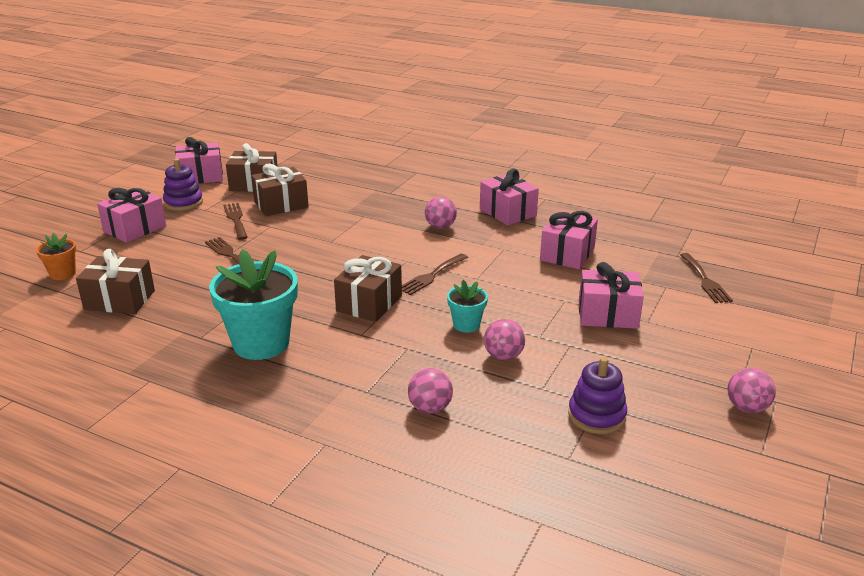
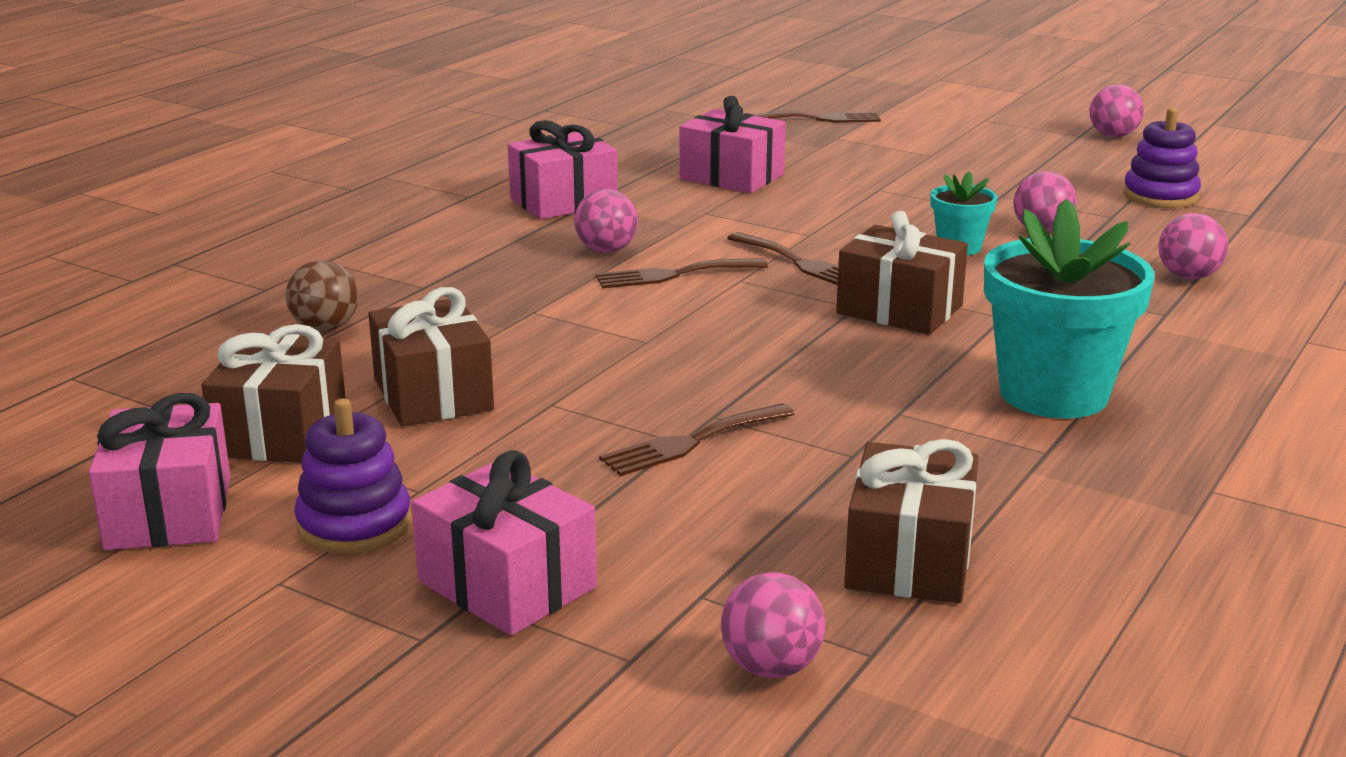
camera: 85 degrees left, 5 degrees down
orange flower pot [36,233,77,280] -> pink ball [721,572,826,678]
brown fork [224,203,248,240] -> brown fork moved to [596,258,768,289]
pink gift [579,262,644,329] -> none
none -> brown ball [286,260,359,331]

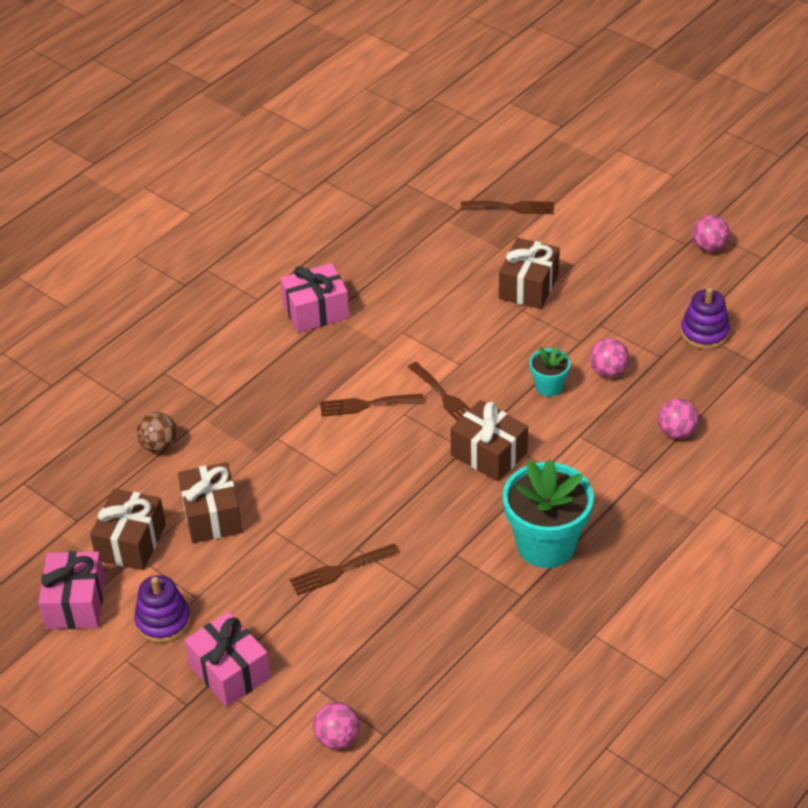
camera: 10 degrees right, 20 degrees up
pink ball [574,189,638,253] -> none
pink gift [680,96,786,193] -> none
brown gift [844,439,979,603] -> brown gift moved to [499,238,560,309]

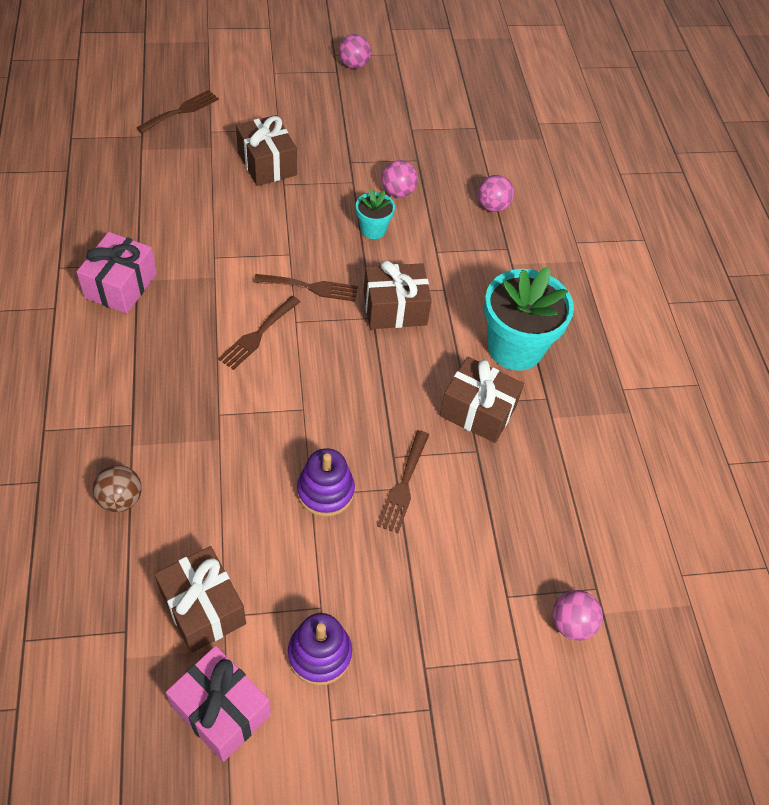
camera: 55 degrees left, 10 degrees up
brown gift [178,462,242,543] -> brown gift moved to [440,357,524,443]
pink gift [184,612,271,707] -> none
purple stacking toy [680,288,730,349] -> purple stacking toy moved to [297,448,355,517]

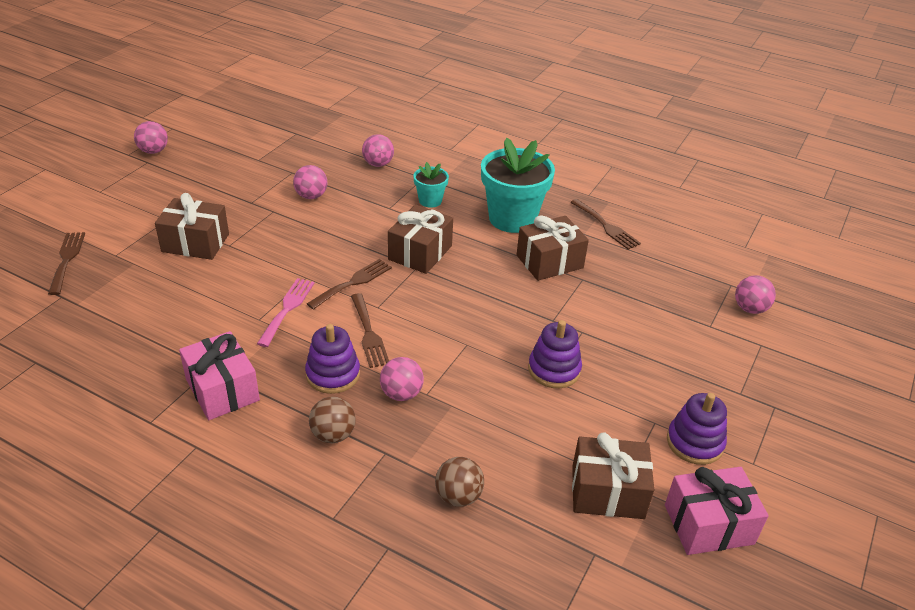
camera: 50 degrees left, 15 degrees down
turquoise flower pot [356,189,395,239] -> turquoise flower pot moved to [413,162,449,208]
brown fork [377,430,429,533] -> brown fork moved to [570,199,641,250]
none -> pink fork [257,278,314,347]
none -> purple stacking toy [305,324,360,394]
none -> brown ball [309,397,356,443]
none -> pink ball [380,357,424,401]

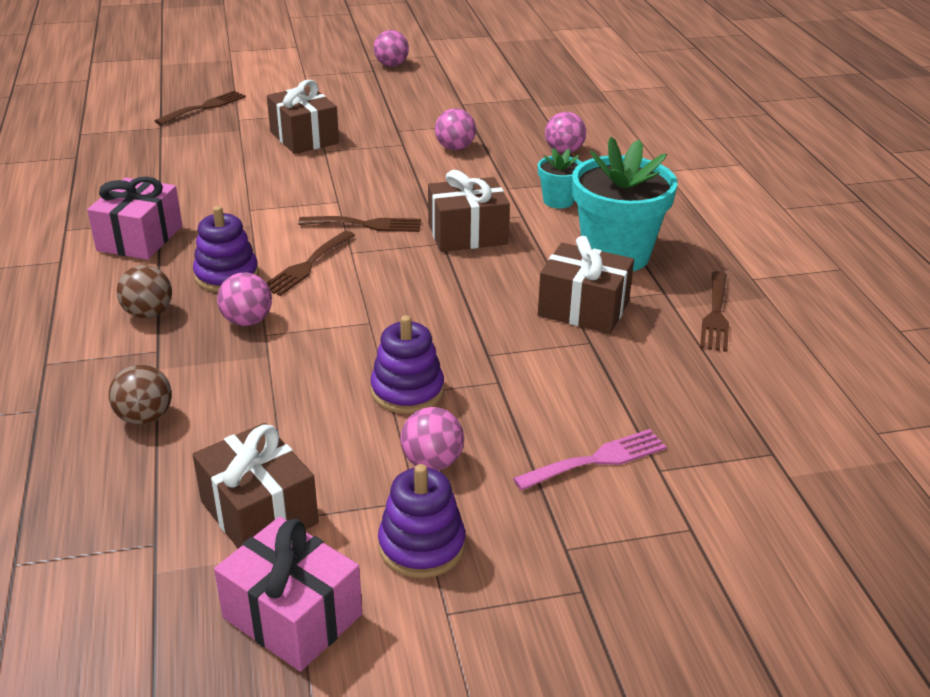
camera: 50 degrees right, 5 degrees down
pink fork [257,278,314,347] -> pink fork moved to [513,429,667,491]
pink ball [735,275,776,314] -> pink ball moved to [401,407,464,470]

